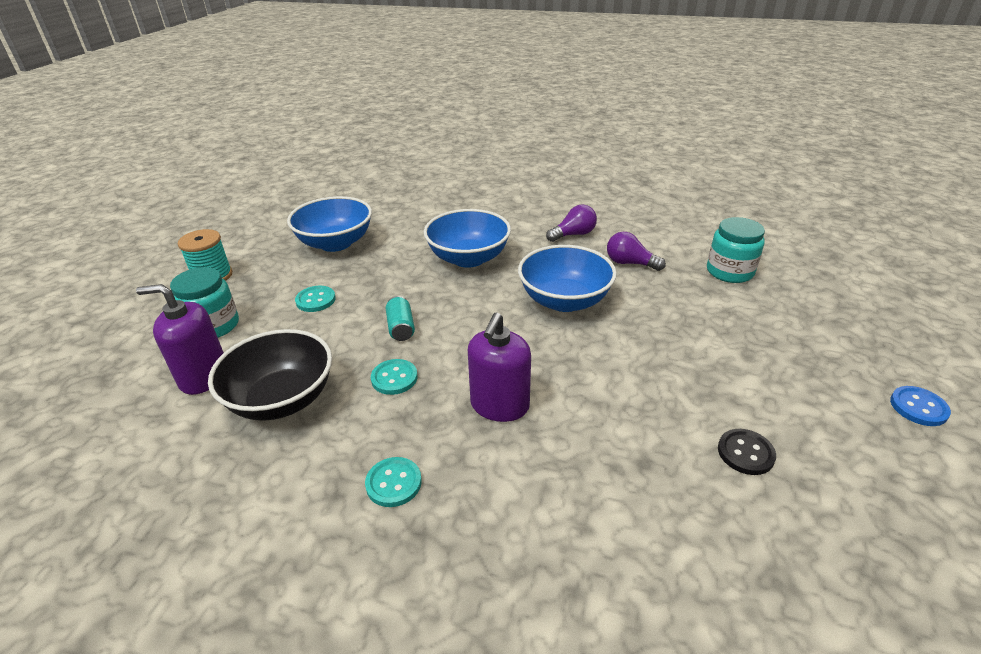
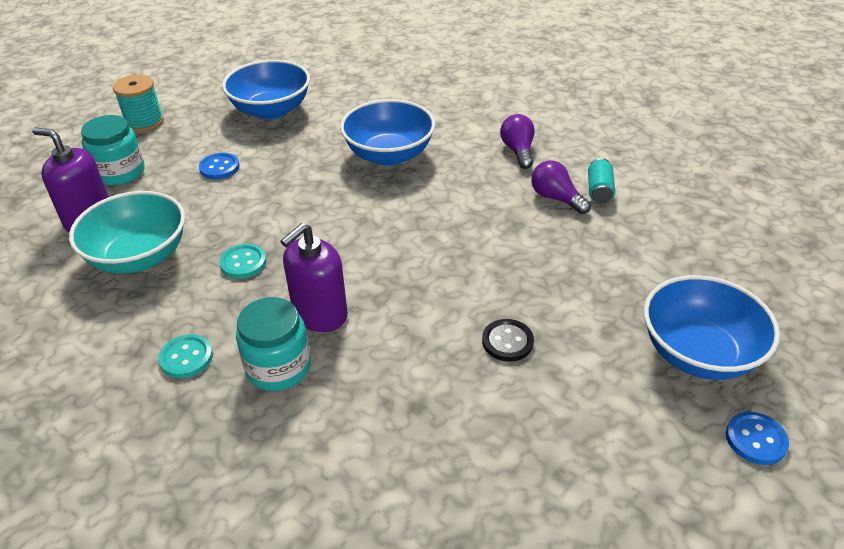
camera: 20 degrees right, 5 degrees up
black bowl [208,329,332,421] -> turquoise bowl [69,191,185,274]
turquoise button [295,286,336,312] -> blue button [199,153,240,179]
turquoise can [386,296,415,341] -> turquoise can moved to [588,158,615,203]
blue bowl [518,245,617,312] -> blue bowl moved to [644,275,780,380]
purple light bulb [546,204,597,242] -> purple light bulb turned 90 degrees counterclockwise [500,114,535,169]
turquoise jar [707,217,765,283] -> turquoise jar moved to [236,297,311,391]
black button [718,429,776,475] -> black button moved to [482,319,534,362]

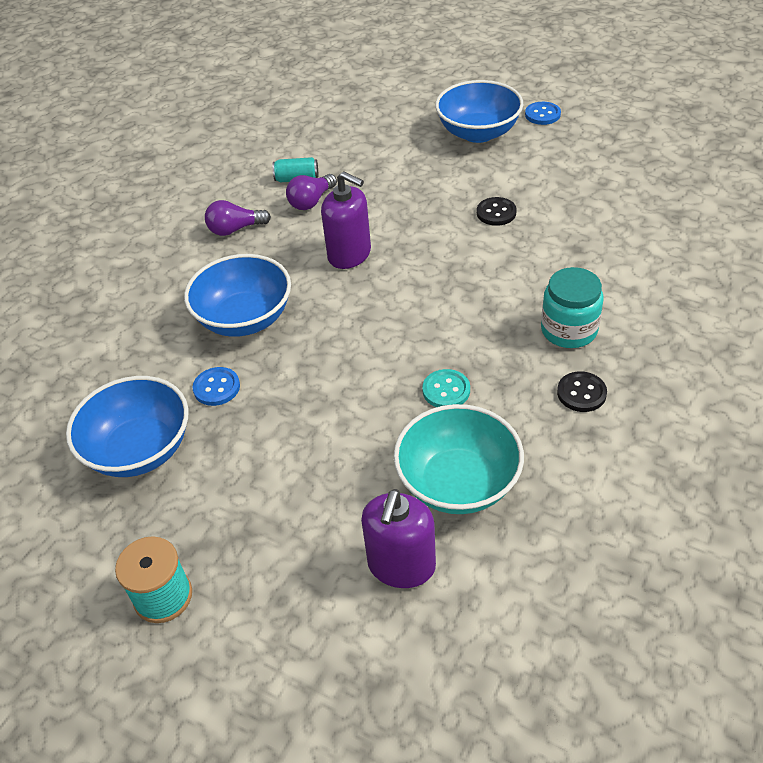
camera: 95 degrees left, 5 degrees up
turquoise jar [81,115,144,186] -> none
turquoise button [158,334,213,378] -> black button [557,371,607,412]
blue button [199,153,240,179] -> blue button moved to [192,367,240,406]
purple soap dispenser [280,223,348,332] -> purple soap dispenser moved to [321,172,371,269]

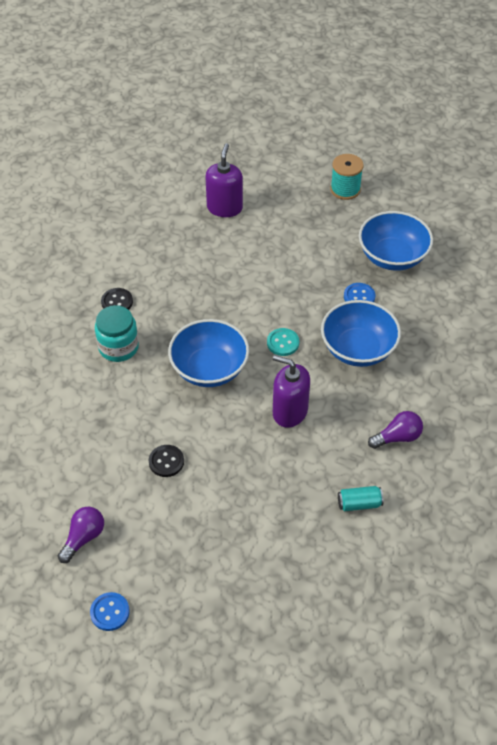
camera: 170 degrees right, 5 degrees up
purple light bulb [286,174,337,210] -> purple light bulb moved to [58,506,104,563]
turquoise bowl [394,404,524,514] -> none
turquoise button [422,369,470,407] -> turquoise button moved to [267,328,299,356]
blue bowl [435,80,523,143] -> blue bowl moved to [168,319,249,387]

